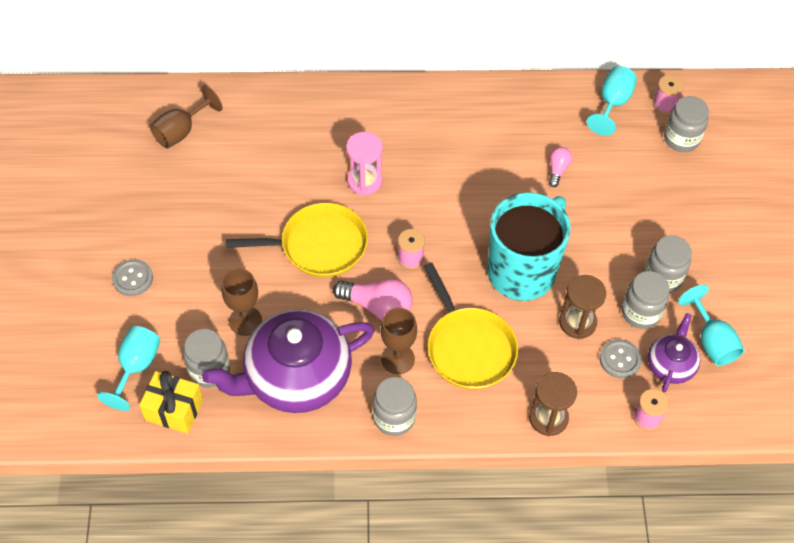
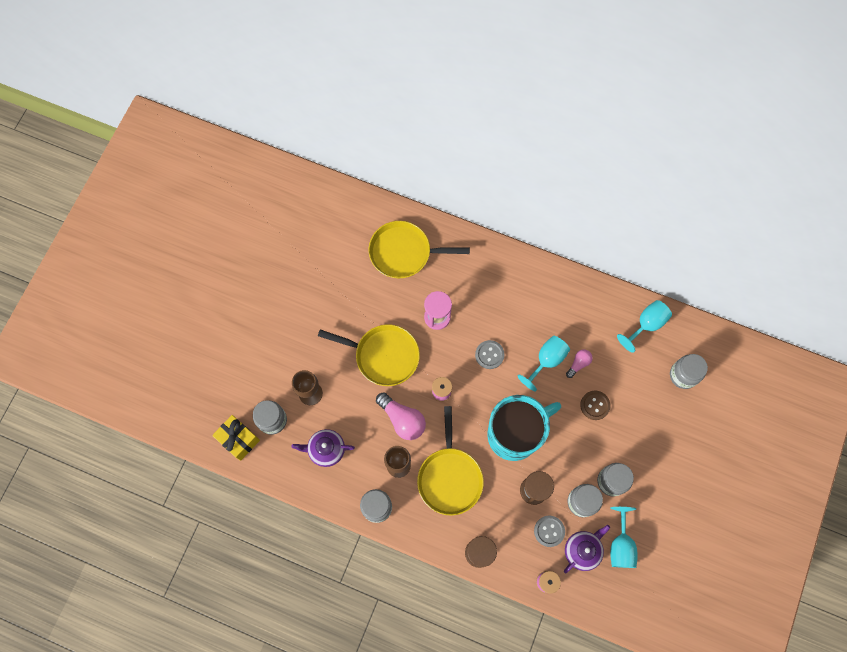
camera: 25 degrees right, 15 degrees up
turquoise goblet [97,326,160,411] -> turquoise goblet moved to [518,336,570,392]
grey button [112,259,153,296] -> grey button moved to [475,340,504,369]
brown goblet [150,85,223,149] -> none
purple teapot [202,309,375,413] -> purple teapot [291,429,355,467], size x0.49
pink spool [653,75,684,114] -> none
none -> yellow pan [369,221,470,278]
none -> brown button [580,391,610,420]

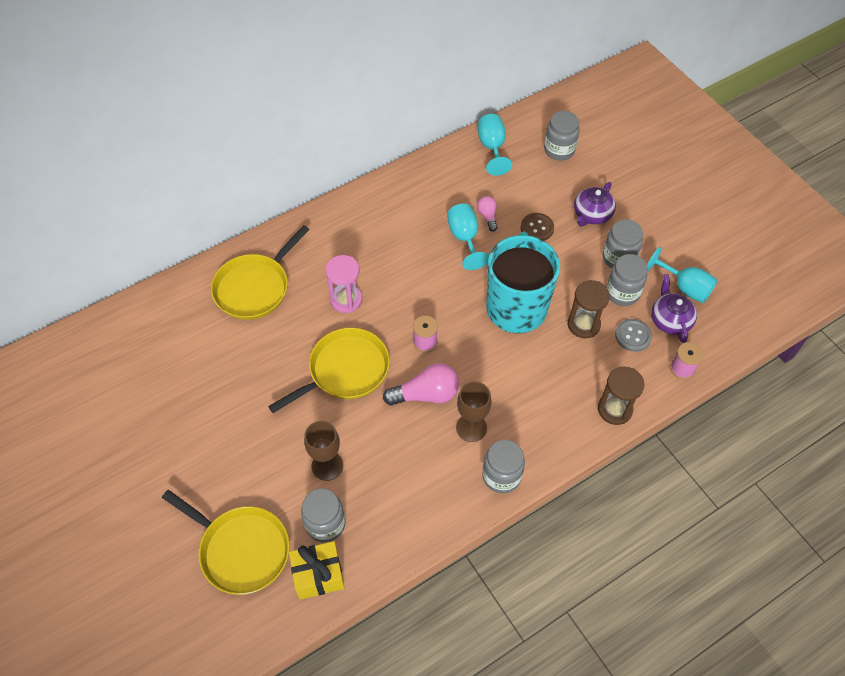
camera: 55 degrees left, 15 degrees down
purple teapot [291,429,355,467] -> purple teapot moved to [574,182,616,227]
yellow pan [417,406,484,516] -> yellow pan moved to [162,490,290,595]
grey button [475,340,504,369] -> none

